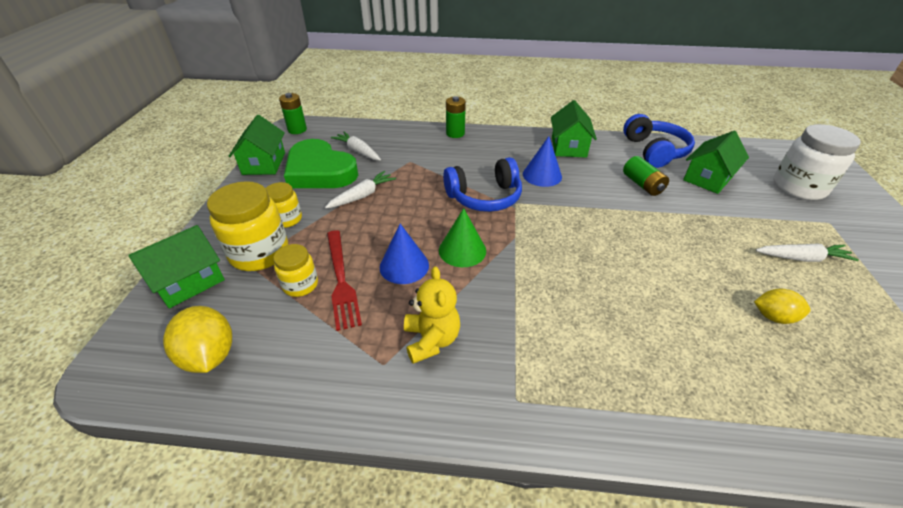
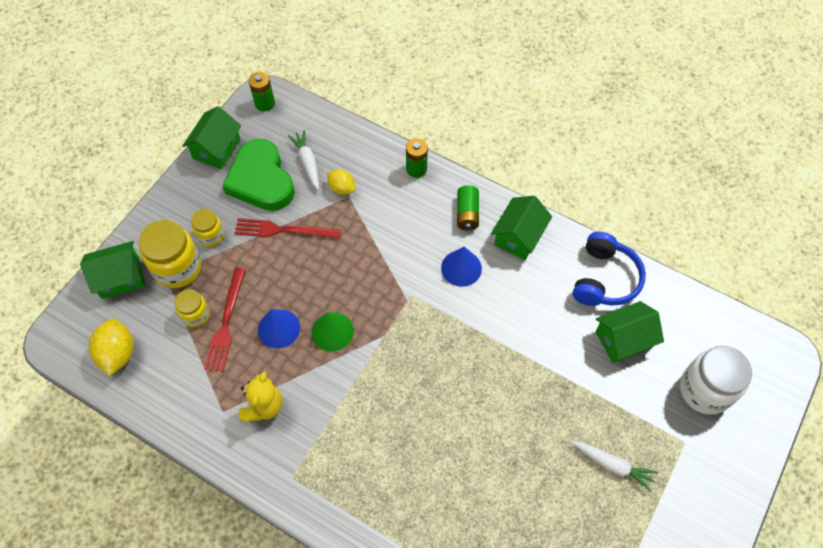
camera: 25 degrees right, 20 degrees up
white carrot [325,171,396,208] -> red fork [234,218,341,239]
blue headphones [443,157,522,212] -> none
green battery [623,156,669,196] -> green battery moved to [457,185,479,230]
yellow lemon [754,289,811,324] -> yellow lemon moved to [327,169,355,195]

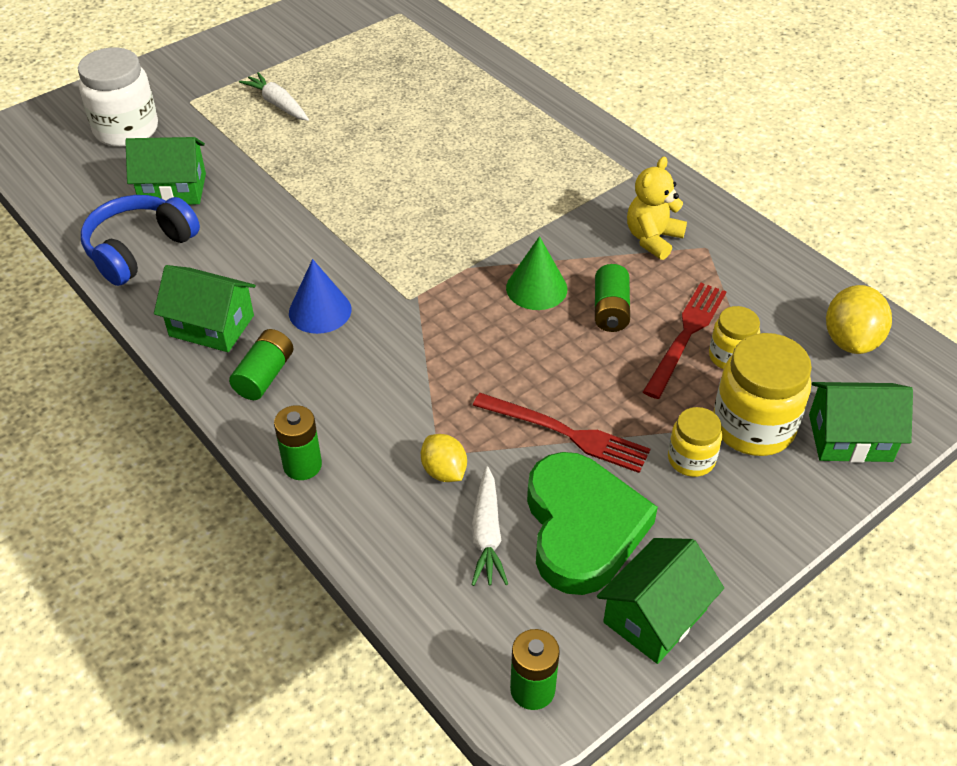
camera: 160 degrees left, 15 degrees down
blue cone [258,309,300,348] -> green battery [595,264,630,332]
green house [491,196,552,260] -> green house turned 60 degrees clockwise [154,265,256,352]

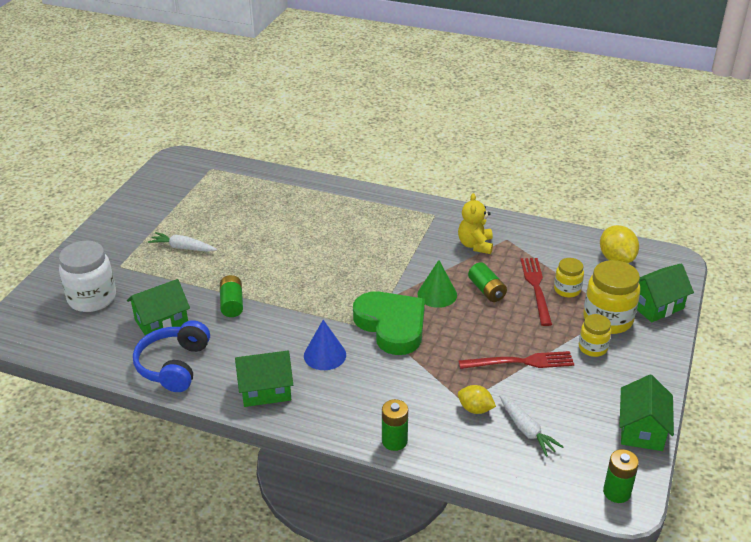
camera: 30 degrees left, 10 degrees down
green battery [229,329,294,400] -> green battery moved to [220,275,243,317]
green heart [527,452,658,595] -> green heart moved to [353,291,425,355]

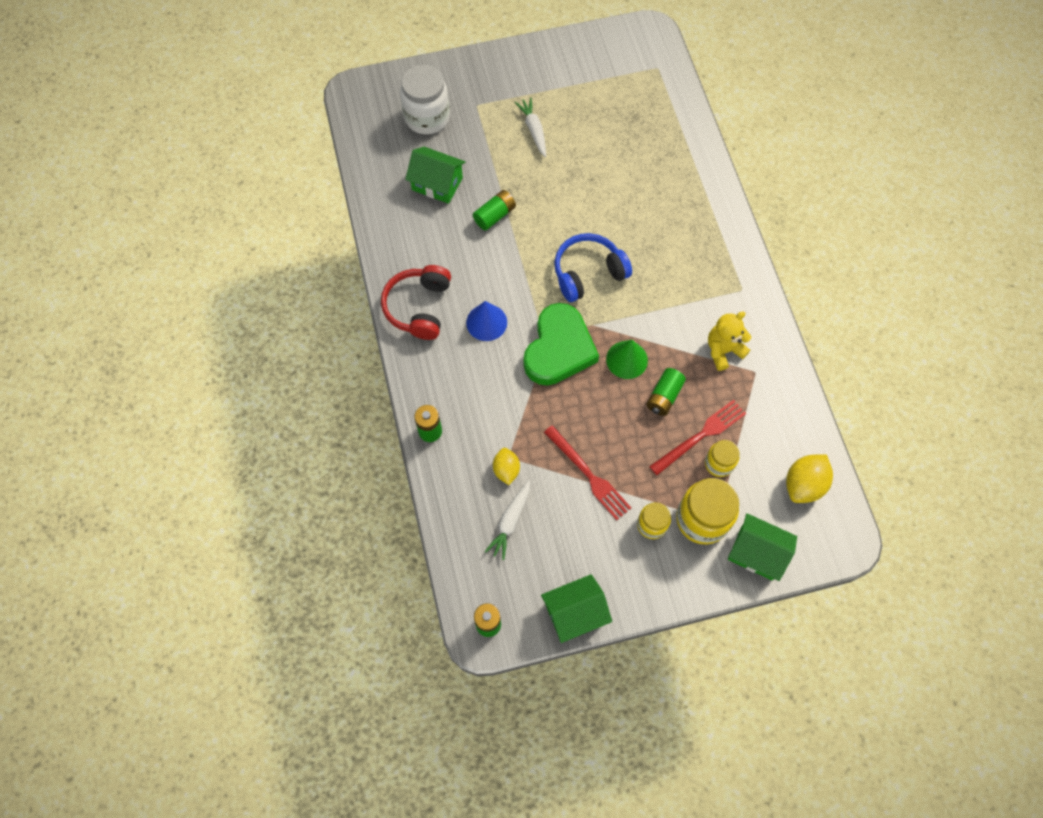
camera: 55 degrees right, 30 degrees up
blue headphones [133,320,210,392] -> blue headphones moved to [554,233,632,302]
green house [235,351,293,407] -> red headphones [381,265,451,340]

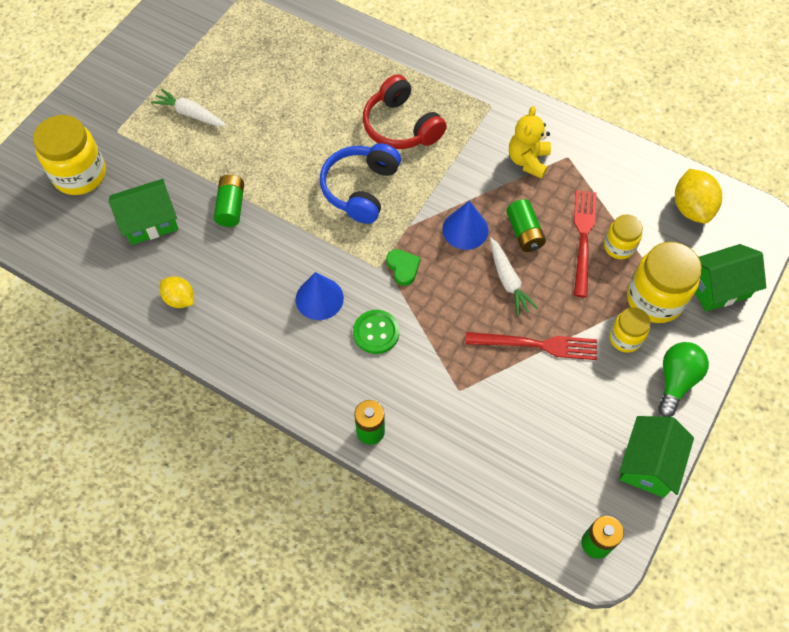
camera: 45 degrees left, 5 degrees down
red headphones [381,265,451,340] -> red headphones moved to [363,74,447,149]
white jar [400,65,450,134] -> yellow jar [33,115,106,195]
white carrot [485,480,530,560] -> white carrot moved to [490,238,538,316]
yellow lemon [493,448,520,485] -> yellow lemon moved to [160,276,194,308]
green heart [524,303,599,386] -> green heart [386,249,421,286], size x0.40
green cone [606,340,648,379] -> blue cone [442,201,489,250]
none -> green button [353,310,399,354]
none -> green light bulb [658,342,709,417]

